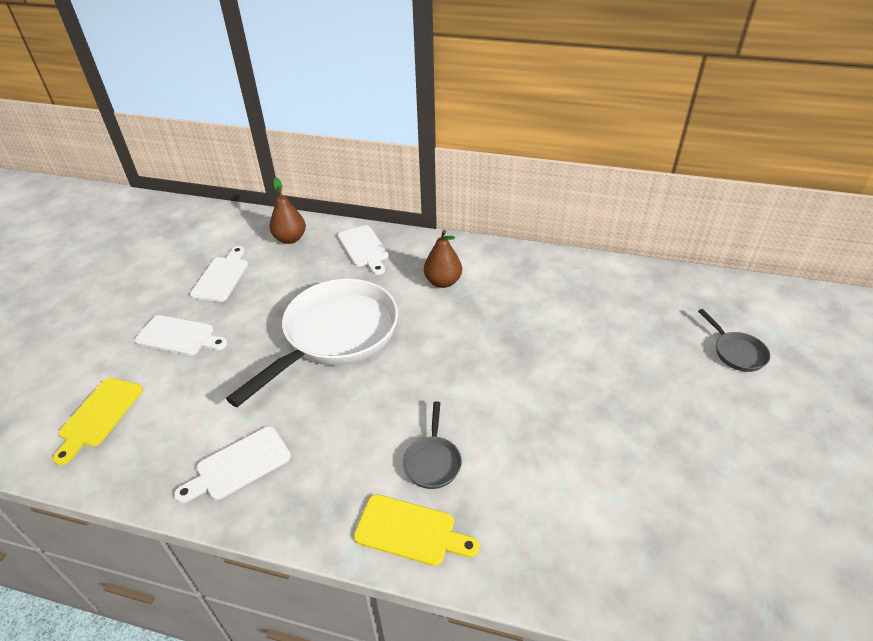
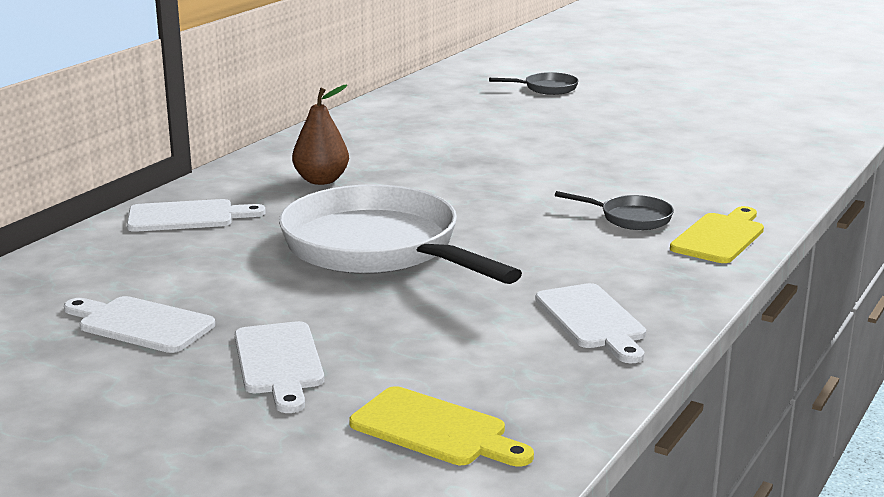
camera: 75 degrees left, 20 degrees down
white cutting board [135,315,228,356] -> white cutting board turned 135 degrees clockwise [235,321,324,413]
brown pear [270,178,306,244] -> none

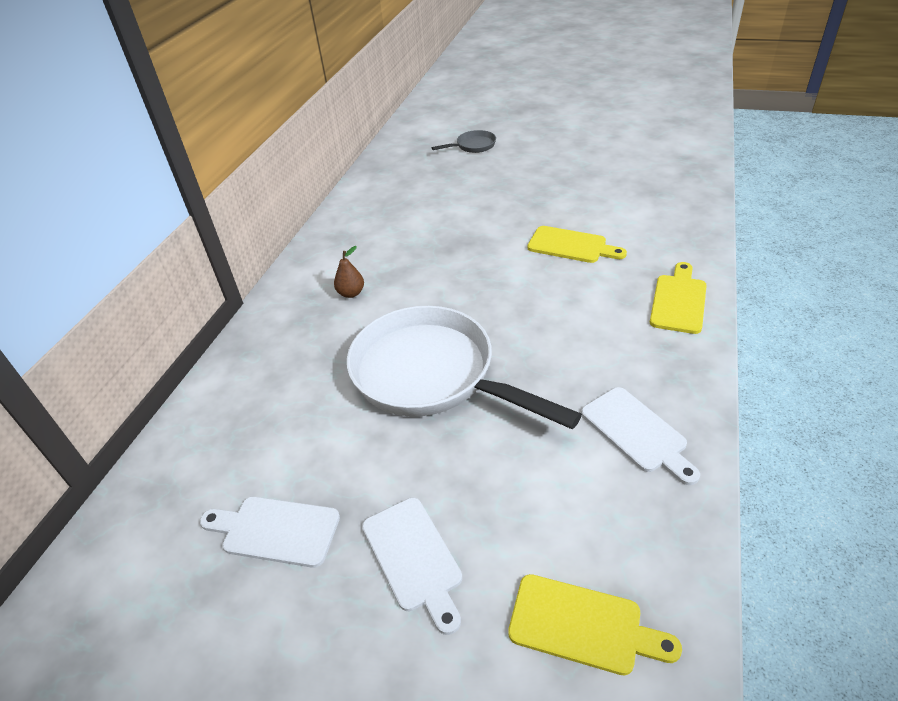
camera: 10 degrees left, 20 degrees up
white cutting board [127,199,266,232] -> none
brown pear [292,85,349,185] -> brown pear [334,246,364,298], size x0.66
grey pan [555,191,674,230] -> none
none -> yellow cutting board [527,226,627,263]

